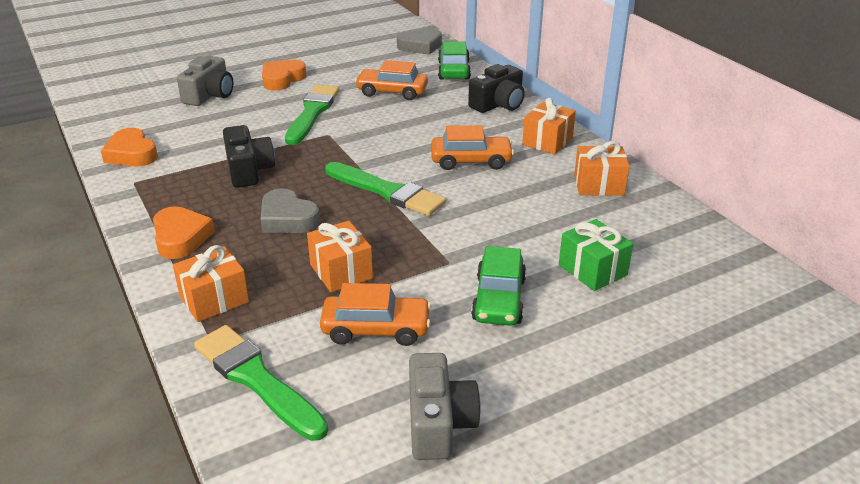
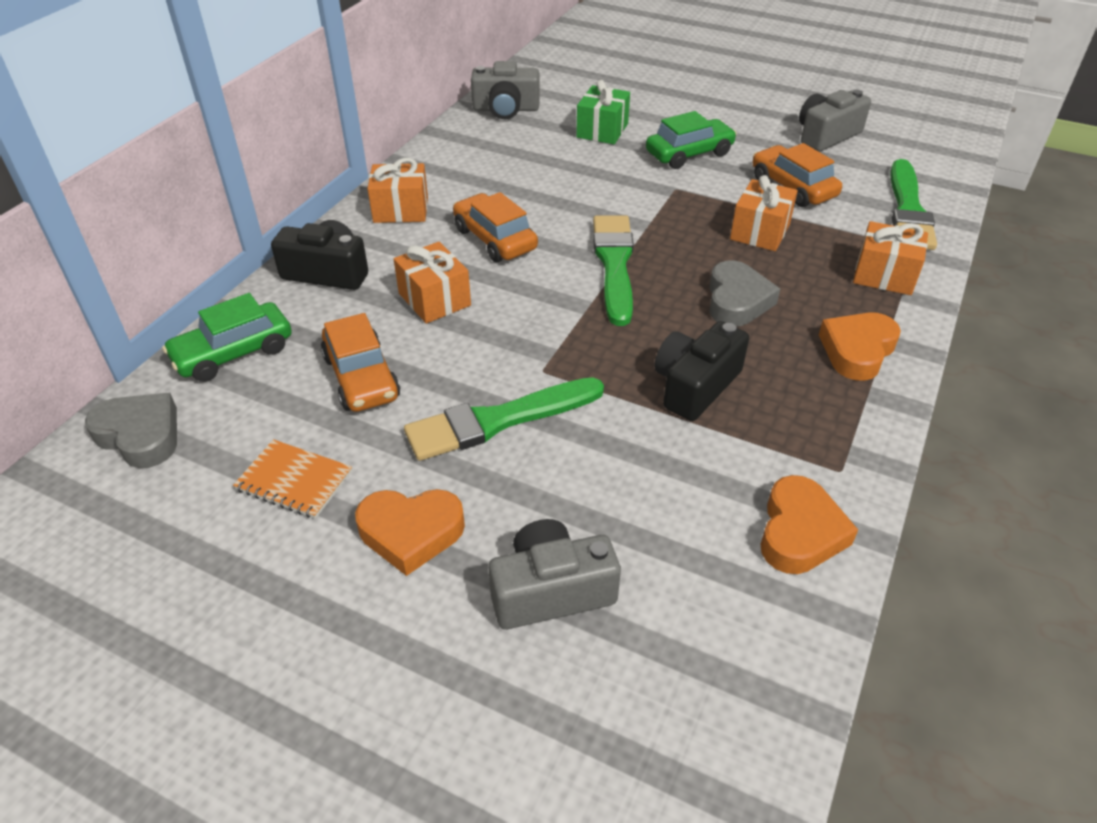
camera: 125 degrees left, 10 degrees up
orange gift [574,141,630,196] -> orange gift moved to [394,242,471,324]
none -> orange notebook [233,439,352,519]
none -> grey camera [471,61,540,119]

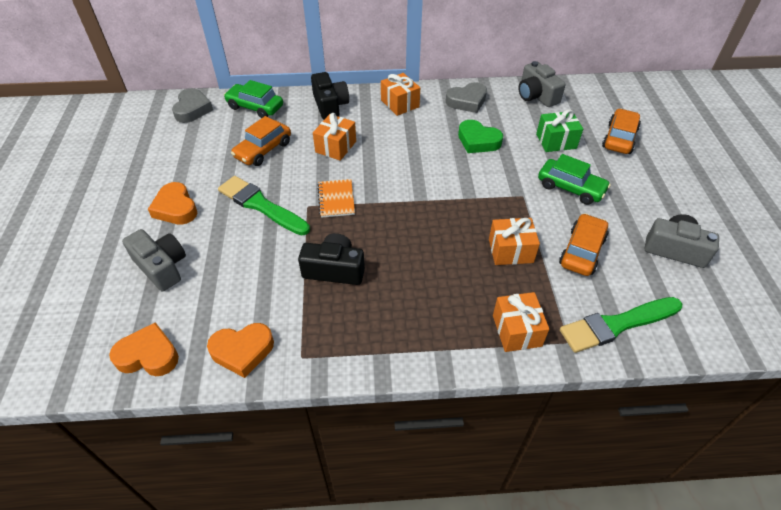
camera: 60 degrees right, 5 degrees up
orange notebook [233,439,352,519] -> orange notebook moved to [317,179,355,218]
orange car [453,192,538,262] -> orange car moved to [602,109,641,154]
green brush [593,215,634,326] -> none
grey heart [709,260,780,326] -> grey heart moved to [446,82,487,113]
orange heart [819,312,901,381] -> orange heart moved to [109,322,179,376]
none -> green heart [458,120,503,153]

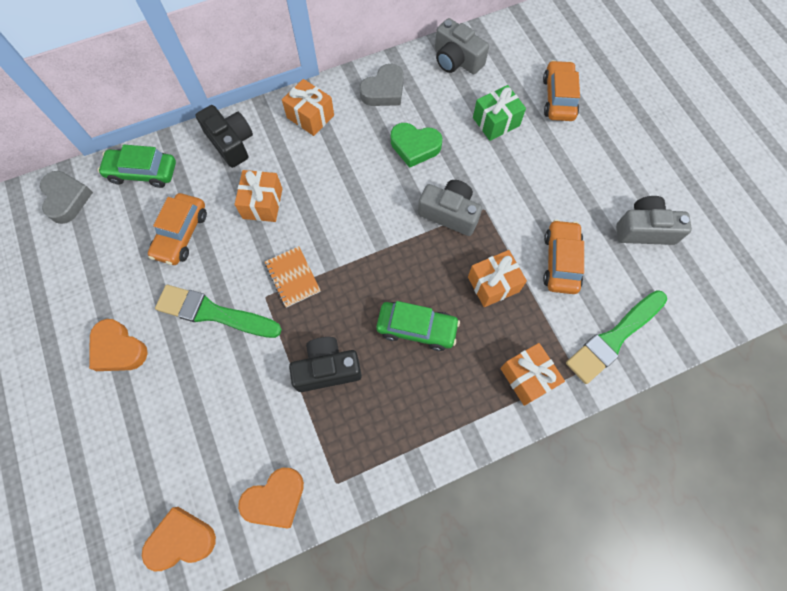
camera: 20 degrees left, 20 degrees up
grey camera [122,229,186,291] -> grey camera moved to [418,180,482,236]
green car [538,154,611,205] -> green car moved to [376,301,460,351]

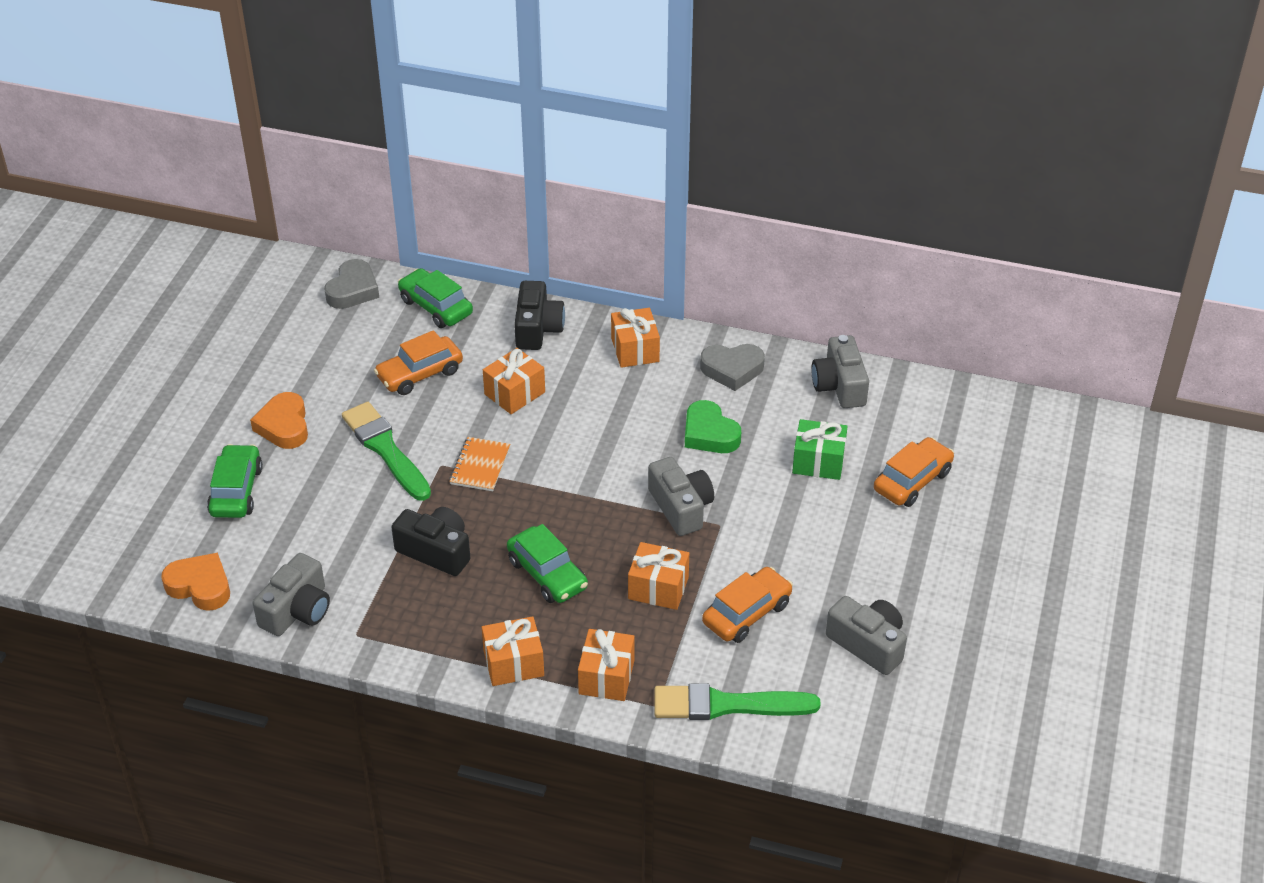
camera: 40 degrees right, 25 degrees down
orange heart [238,468,304,529] -> grey camera [253,553,330,636]
none -> green car [207,444,263,518]
none -> orange gift [482,616,544,686]

